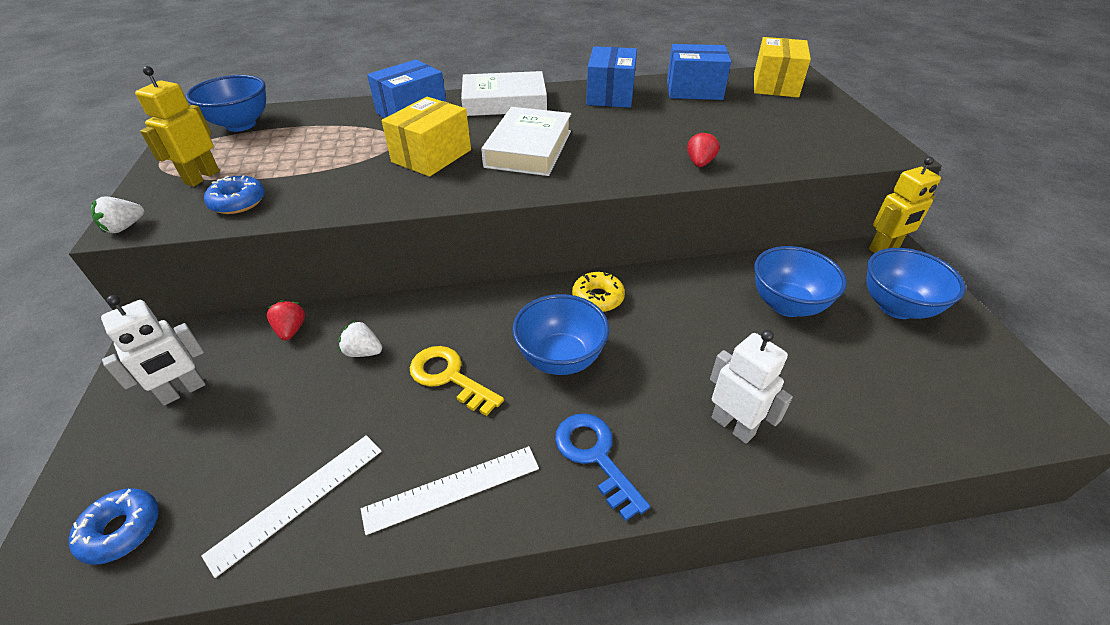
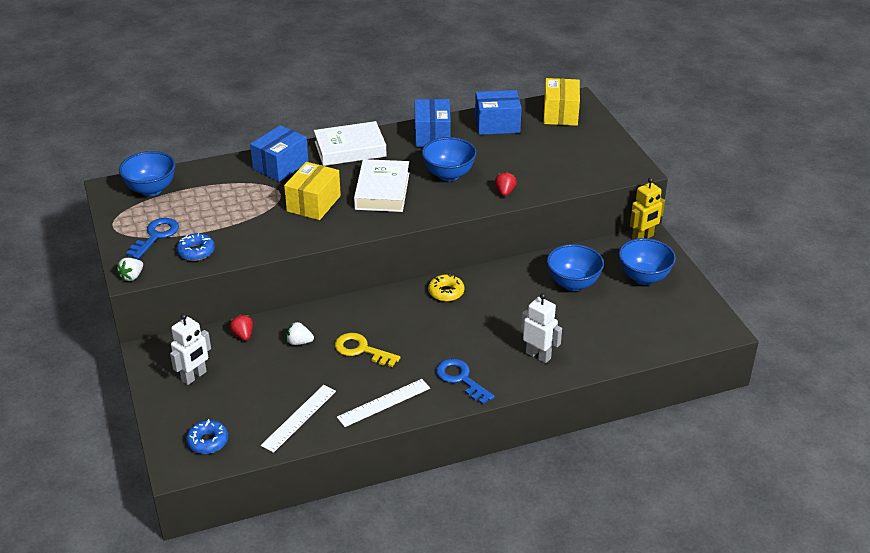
camera: 10 degrees left, 5 degrees down
yellow robot [135,66,220,187] -> blue key [126,218,179,259]
blue bowl [512,294,609,375] -> blue bowl moved to [422,137,477,181]

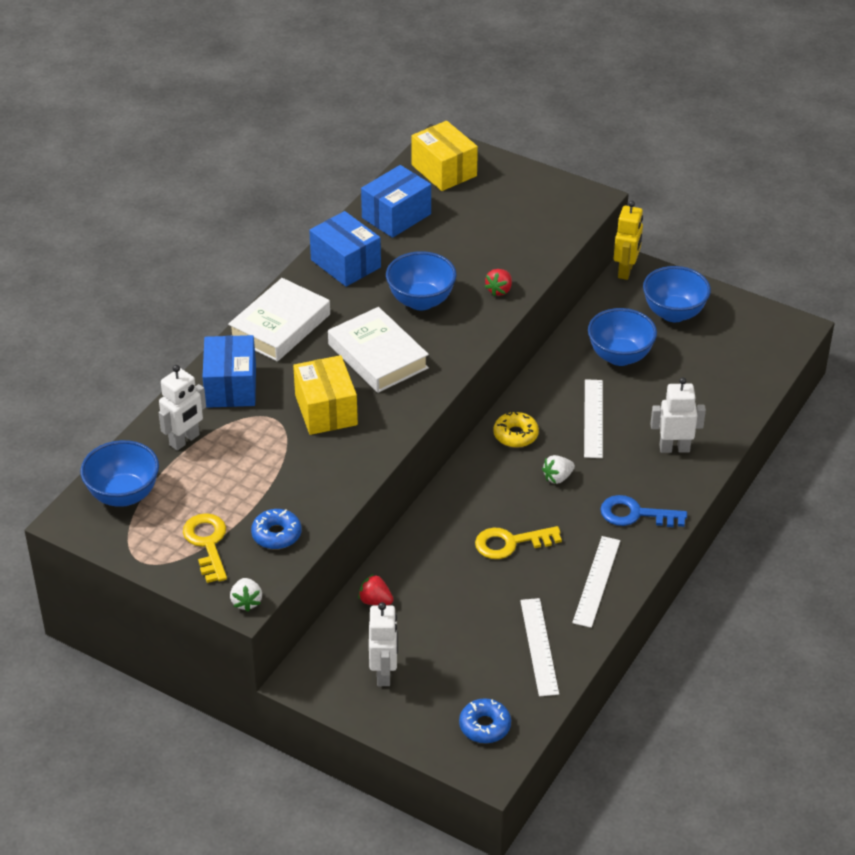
camera: 40 degrees left, 5 degrees up
blue key [126,218,179,259] -> yellow key [183,513,227,583]
white strawberry [286,322,314,345] -> white strawberry moved to [542,455,575,484]
red strawberry [495,171,517,196] -> red strawberry turned 120 degrees counterclockwise [485,269,512,296]
none -> white robot [159,365,206,451]
none -> white ruler [584,379,603,458]

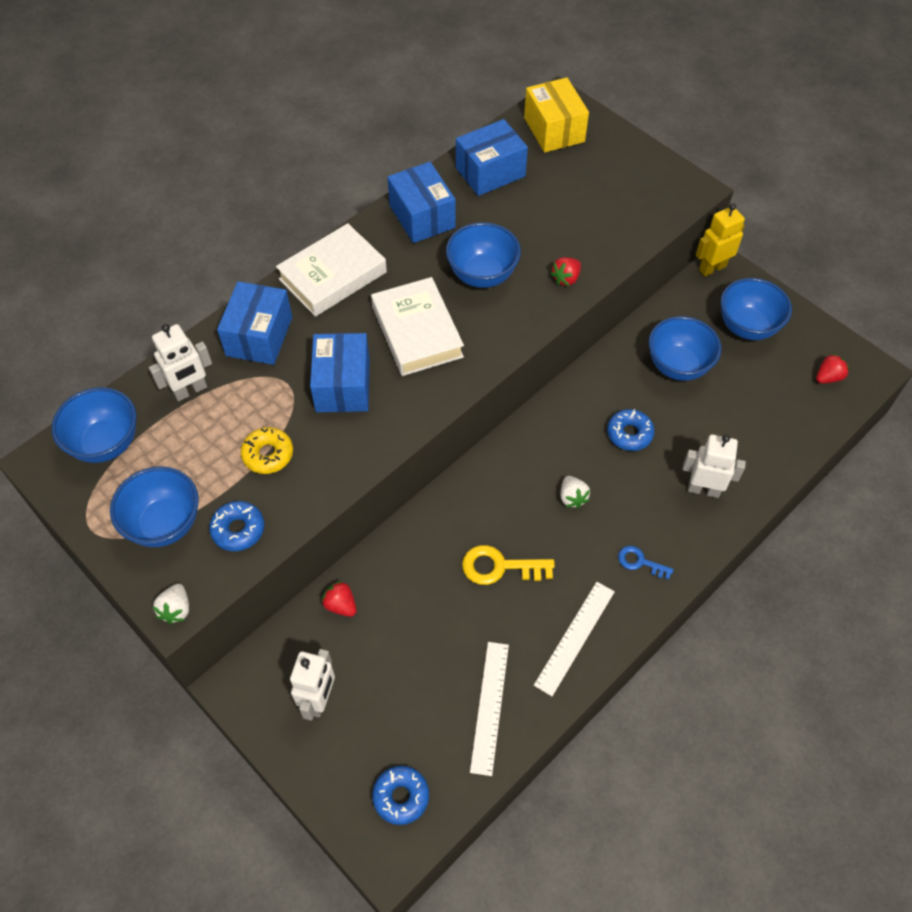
camera: 15 degrees right, 15 degrees up
yellow key [183,513,227,583] -> blue bowl [110,466,199,547]
yellow box [293,355,358,435] -> blue box [310,333,370,412]
yellow donut [493,412,539,448] -> yellow donut moved to [241,427,293,474]
white strawberry [542,455,575,484] -> white strawberry turned 90 degrees counterclockwise [560,476,590,509]
white ruler [584,379,603,458] -> blue donut [607,409,655,451]
blue key [600,495,687,527] -> blue key [618,546,674,580], size x0.61
yellow robot [614,201,643,280] -> yellow robot turned 150 degrees counterclockwise [696,203,745,277]
none -> red strawberry [816,353,850,383]

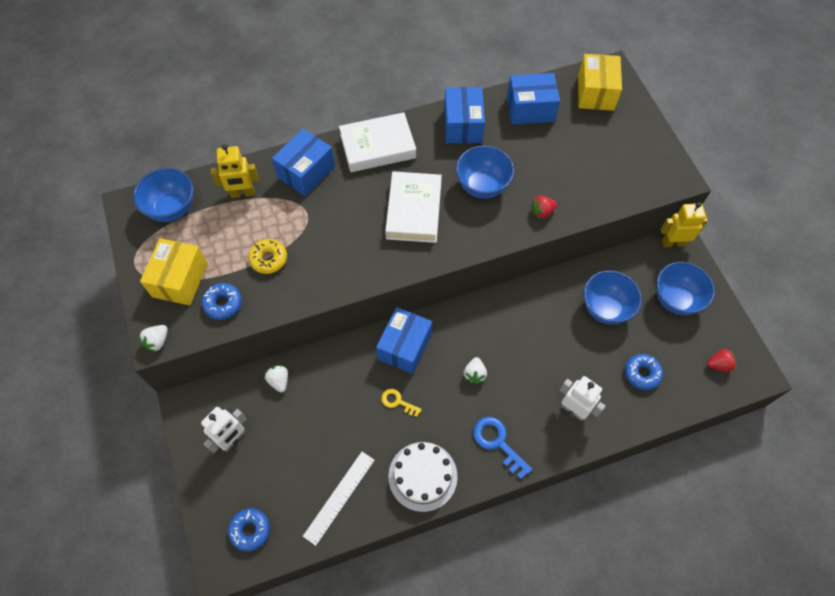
camera: 25 degrees right, 5 degrees up
blue bowl [110,466,199,547] -> yellow box [140,238,208,305]
white robot [149,324,212,401] -> yellow robot [211,144,259,198]
blue box [310,333,370,412] -> blue box moved to [376,307,432,374]
red strawberry [321,581,356,617] -> white strawberry [265,365,288,392]
yellow key [462,545,555,585] -> yellow key [381,389,422,417], size x0.61
white ruler [534,582,615,696] -> white cake [388,442,458,512]
blue donut [607,409,655,451] -> blue donut moved to [625,354,663,390]
blue key [618,546,674,580] -> blue key [473,416,533,480], size x1.64

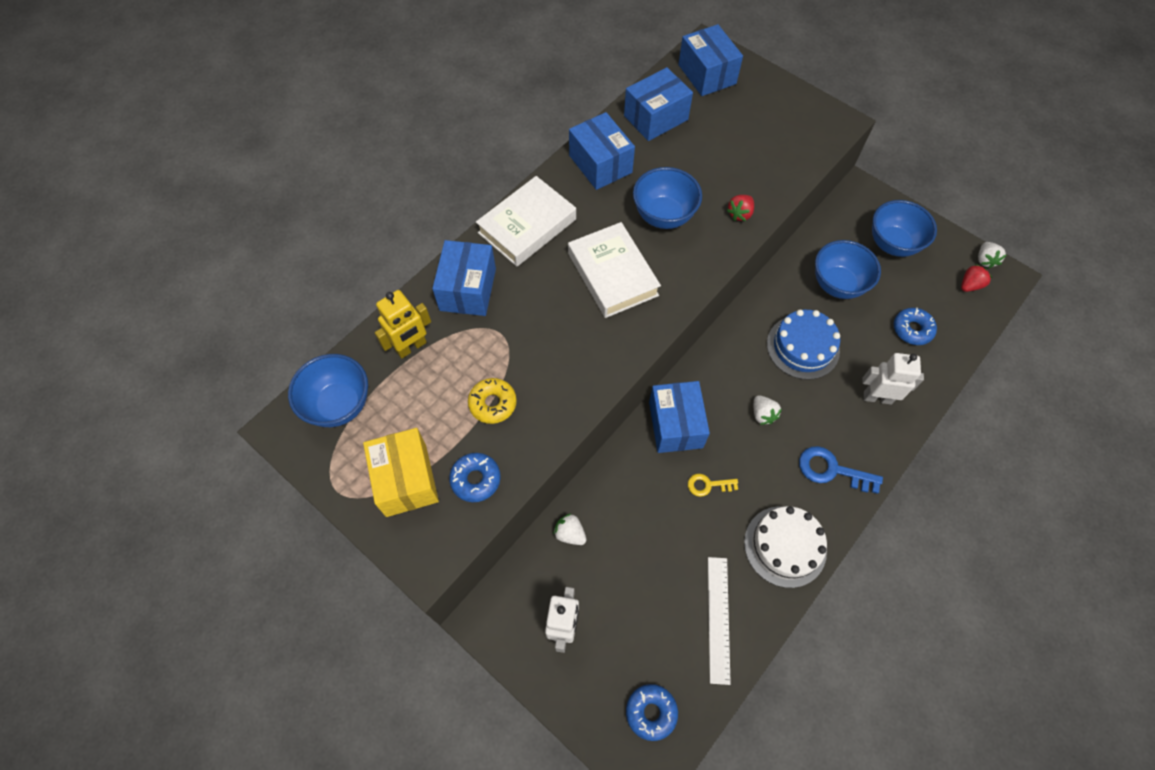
camera: 30 degrees left, 0 degrees up
white strawberry [138,325,168,352] -> white strawberry moved to [978,242,1007,269]
yellow box [578,54,622,111] -> blue box [678,24,743,96]
yellow robot [660,202,708,247] -> none
none -> blue cake [767,310,840,380]

